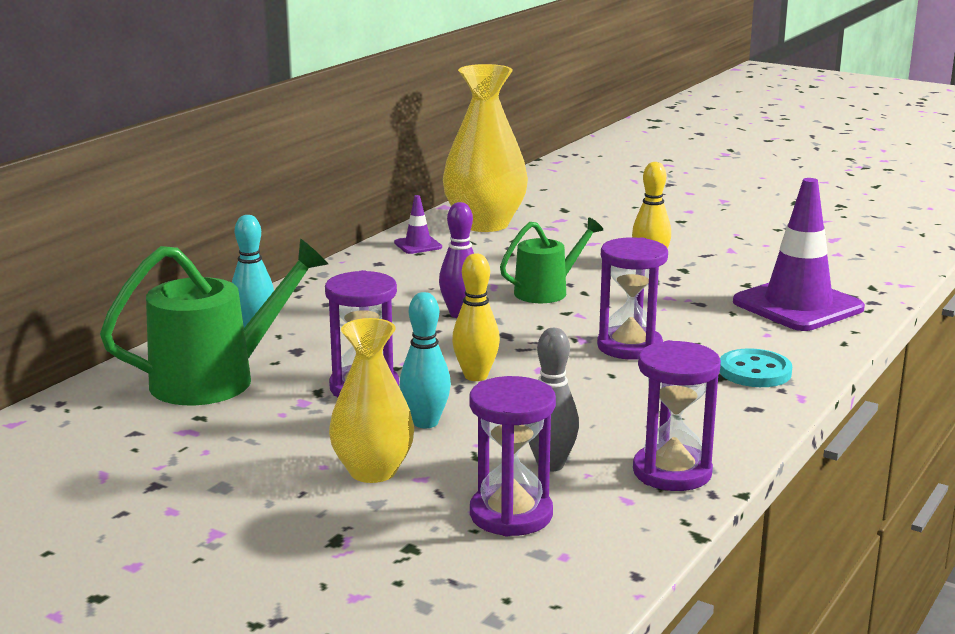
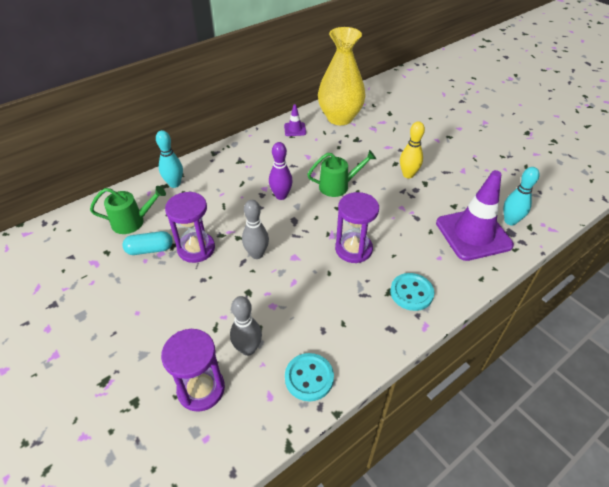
camera: 20 degrees right, 25 degrees up
green watering can [100,239,328,405] -> green watering can [90,186,166,234], size x0.61
yellow vase [329,318,414,483] -> none
turquoise bowling pin [400,292,451,428] -> turquoise bowling pin moved to [503,167,540,225]
yellow bowling pin [452,253,500,381] -> grey bowling pin [242,200,269,259]
purple hourglass [633,340,721,491] -> turquoise button [285,353,334,402]
none -> turquoise capsule [122,231,173,255]

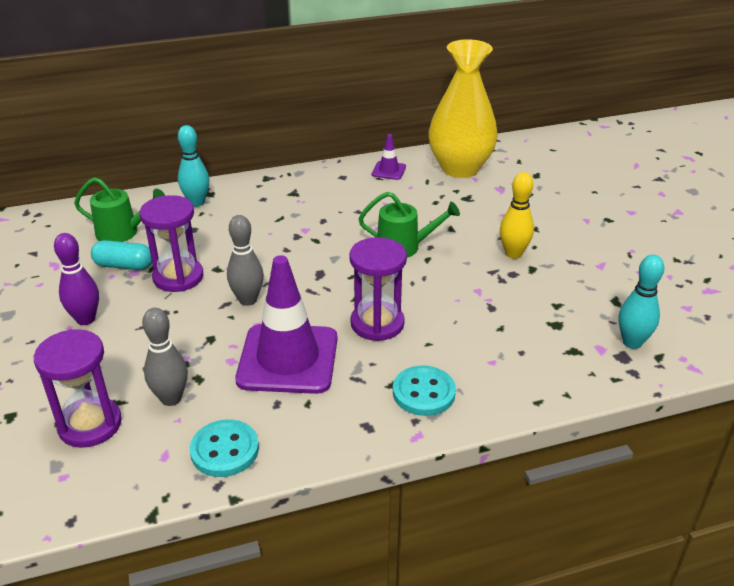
camera: 20 degrees right, 10 degrees down
purple bowling pin [269,142,293,200] -> purple bowling pin moved to [54,233,99,325]
purple traffic cone [436,170,514,261] -> purple traffic cone moved to [235,255,337,394]

